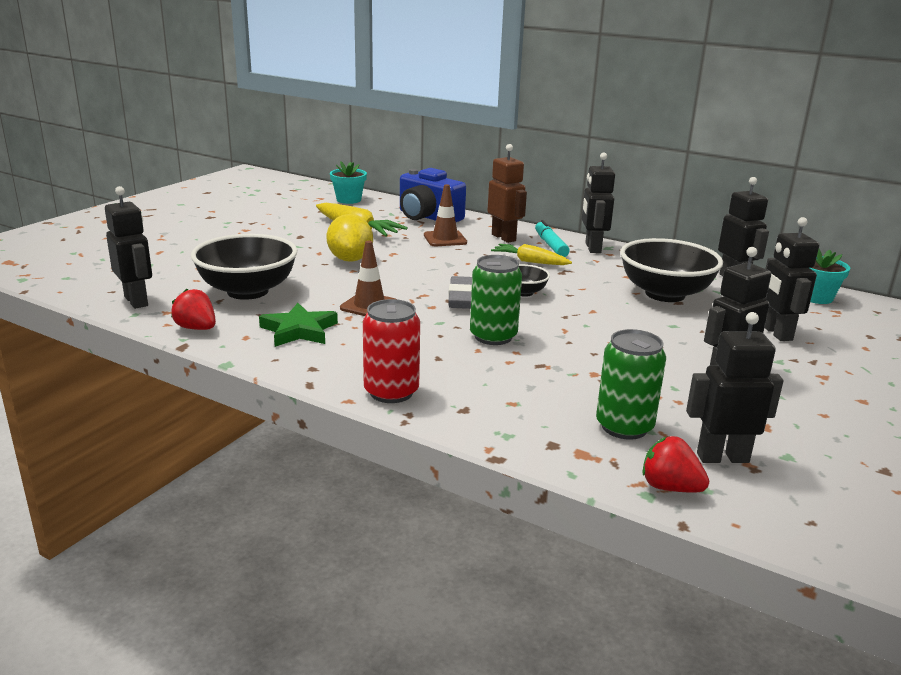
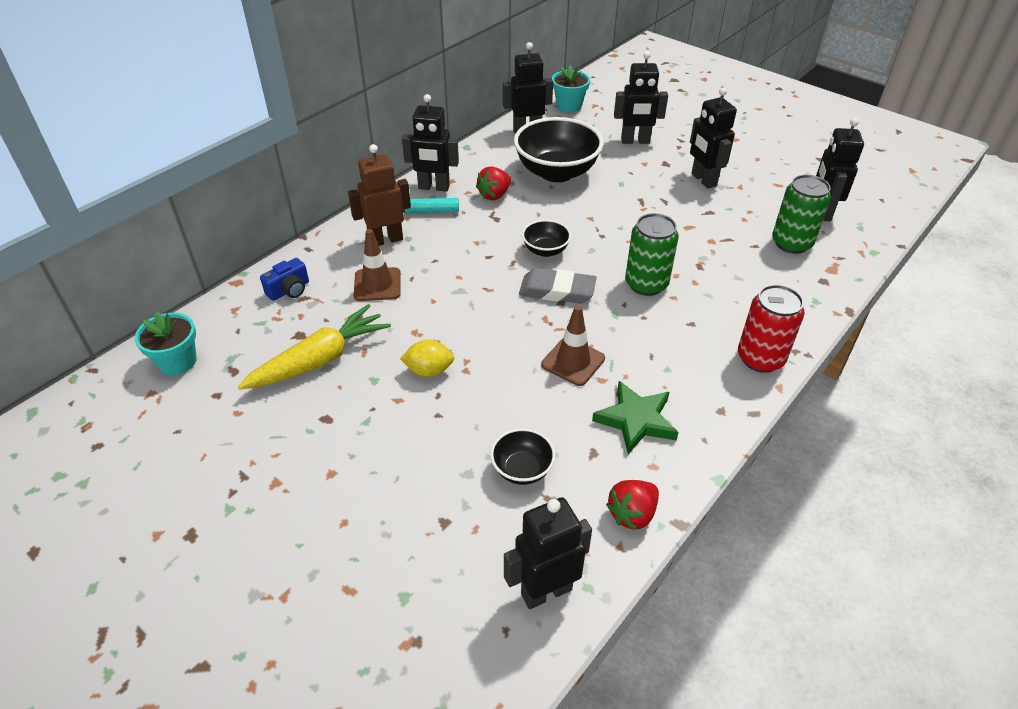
camera: 80 degrees left, 20 degrees up
black bowl [191,234,297,300] -> black bowl [490,428,555,485], size x0.50
yellow lemon [326,214,373,262] -> yellow lemon [400,340,454,377], size x0.64
blue camera [400,168,466,222] -> blue camera [260,258,309,301], size x0.49
yellow carrot [491,244,572,265] -> none
red strawberry [642,436,709,493] -> red strawberry moved to [476,166,511,200]

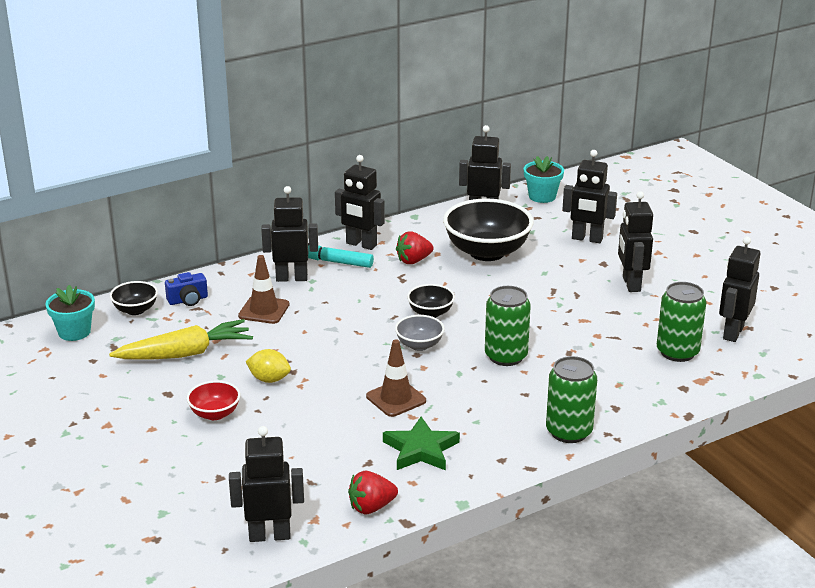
camera: 20 degrees right, 15 degrees down
brown robot [348,144,411,246] -> black robot [261,186,318,282]
black bowl [490,428,555,485] -> black bowl moved to [110,281,158,315]
grey eraser [519,268,597,304] -> grey bowl [395,315,445,351]
red can [738,285,805,373] -> green can [546,356,597,443]
none -> red bowl [186,380,240,420]

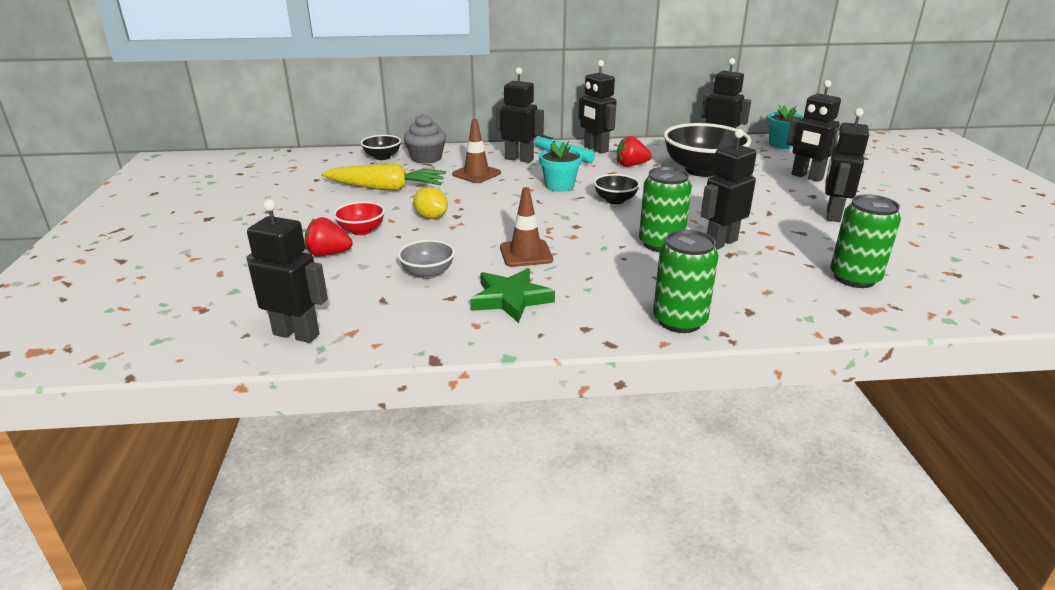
camera: 25 degrees right, 0 degrees up
turquoise flower pot [46,285,95,341] -> turquoise flower pot moved to [539,141,582,192]
blue camera [165,272,208,306] -> grey cupcake [404,114,446,164]
red strawberry [348,471,398,514] -> red strawberry moved to [305,217,353,256]
grey bowl [395,315,445,351] -> grey bowl moved to [398,240,455,279]
black robot [719,236,760,342] -> black robot moved to [701,129,757,250]

